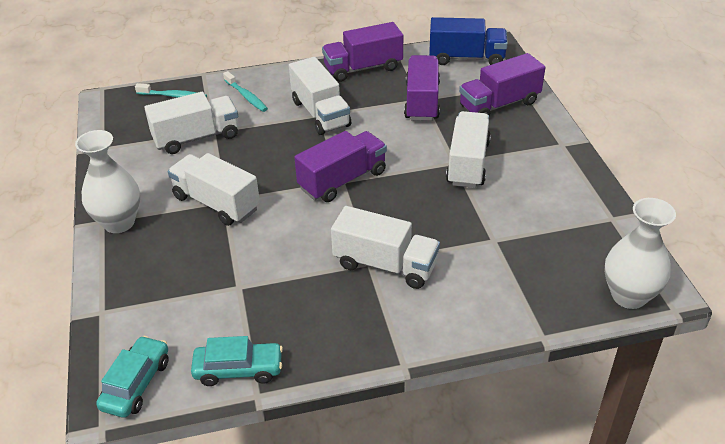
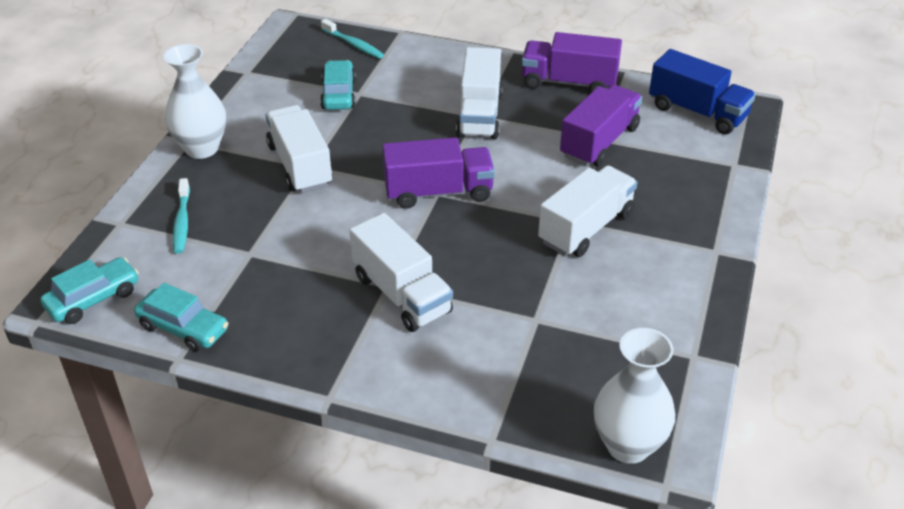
camera: 30 degrees right, 0 degrees up
white truck [144,92,238,154] -> turquoise car [320,60,356,110]
turquoise toothbrush [223,71,268,112] -> turquoise toothbrush moved to [173,178,190,254]
purple truck [459,53,545,116] -> none

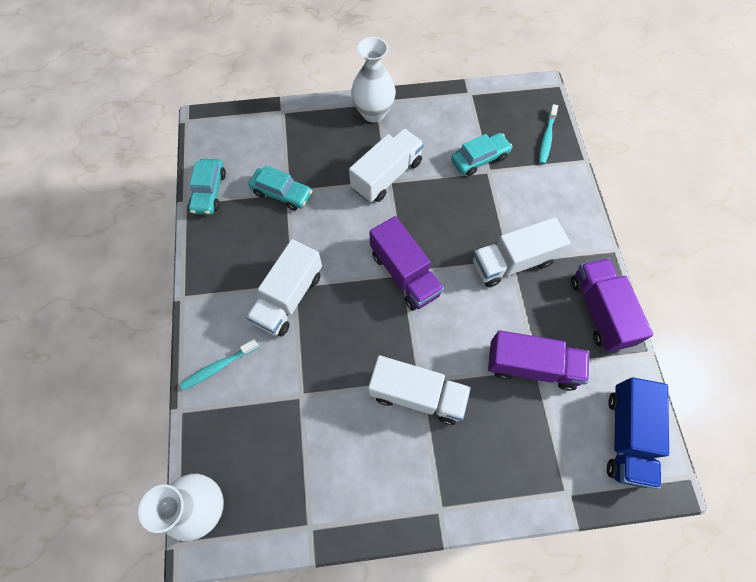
camera: 65 degrees right, 25 degrees up
turquoise car [40,257,139,324] -> turquoise car moved to [248,165,312,211]
turquoise toothbrush [173,178,190,254] -> turquoise toothbrush moved to [180,339,259,390]

